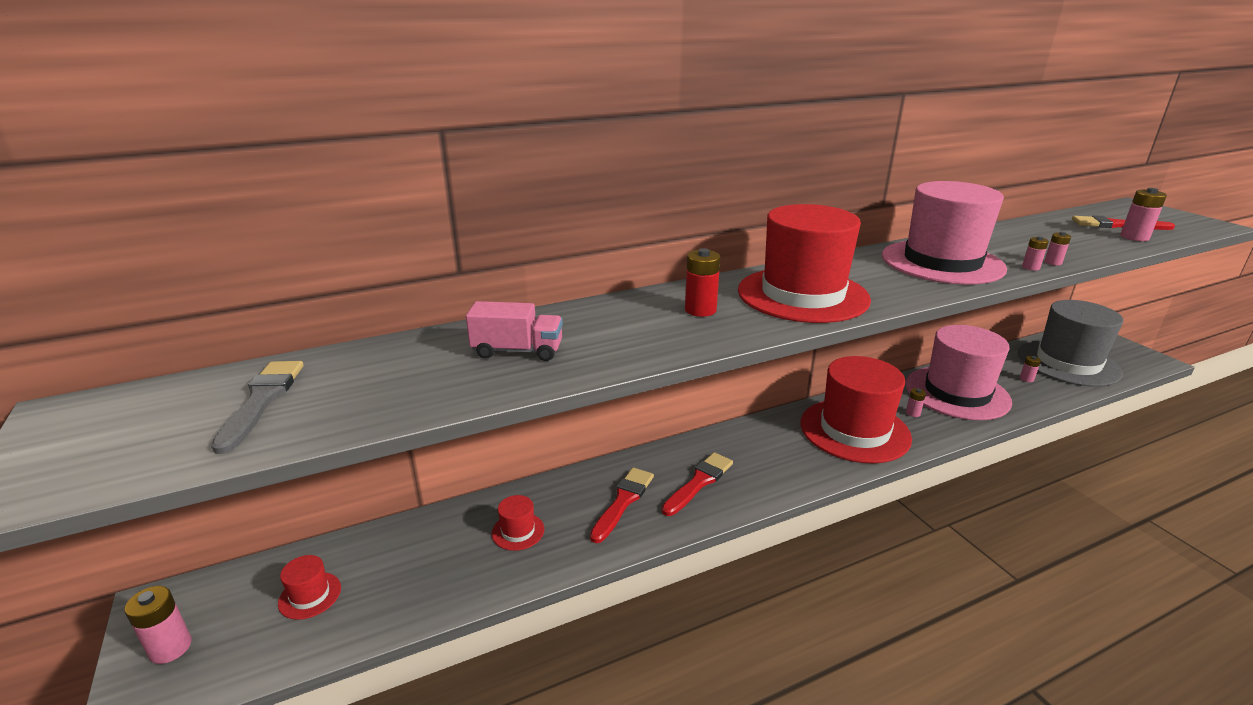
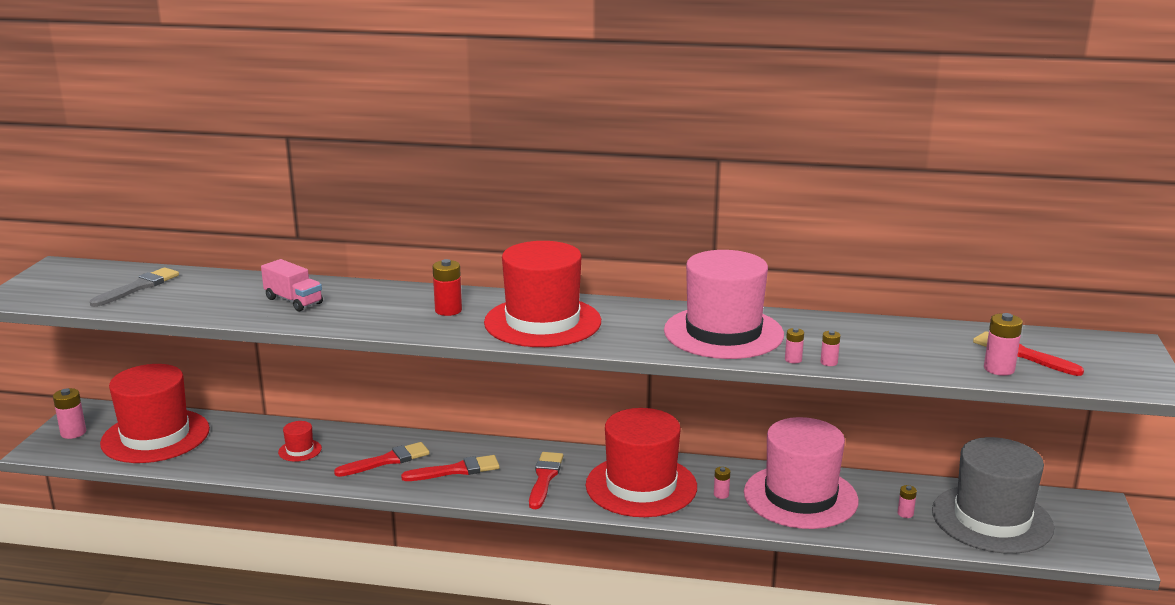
camera: 35 degrees right, 5 degrees down
red hat [278,555,341,620] -> red hat [100,364,210,463], size x2.50
none -> red brush [529,452,563,509]

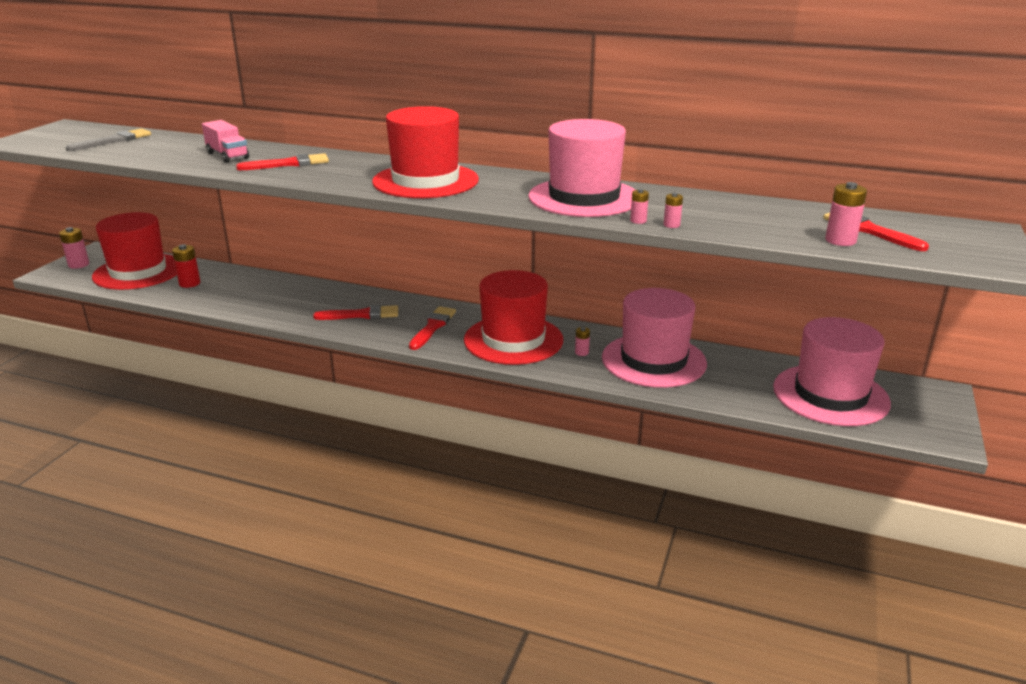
camera: 10 degrees right, 5 degrees up
red hat [278,421,322,462] -> none
red brush [334,442,430,477] -> red brush moved to [236,153,329,170]
red battery [433,259,462,316] -> red battery moved to [172,244,201,288]
pink battery [898,485,917,518] -> none
grey hat [932,437,1054,554] -> pink hat [773,317,891,426]

